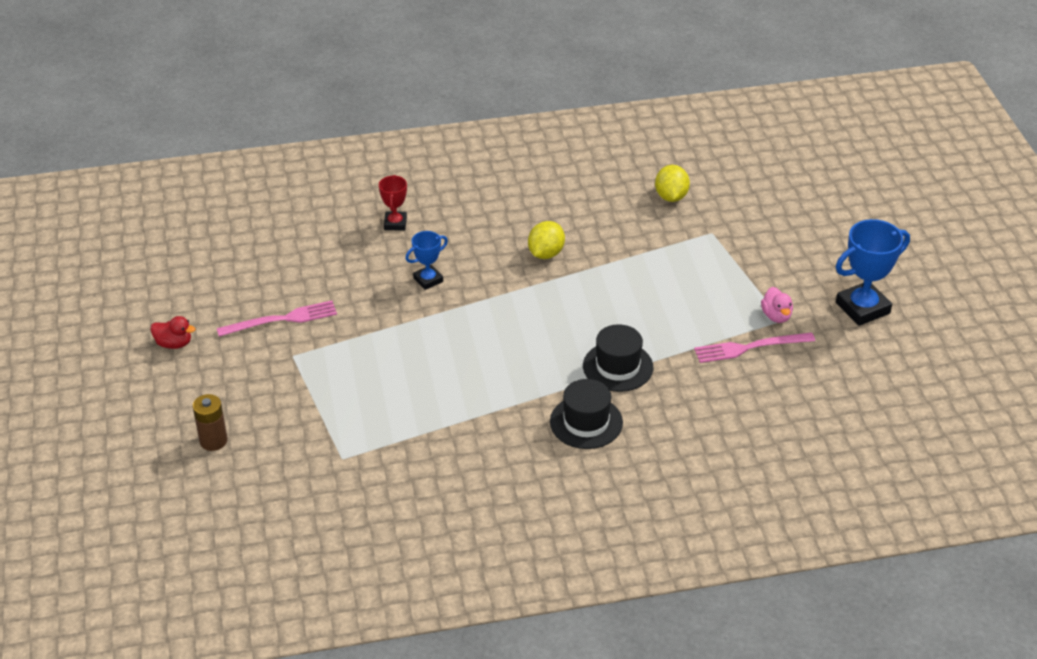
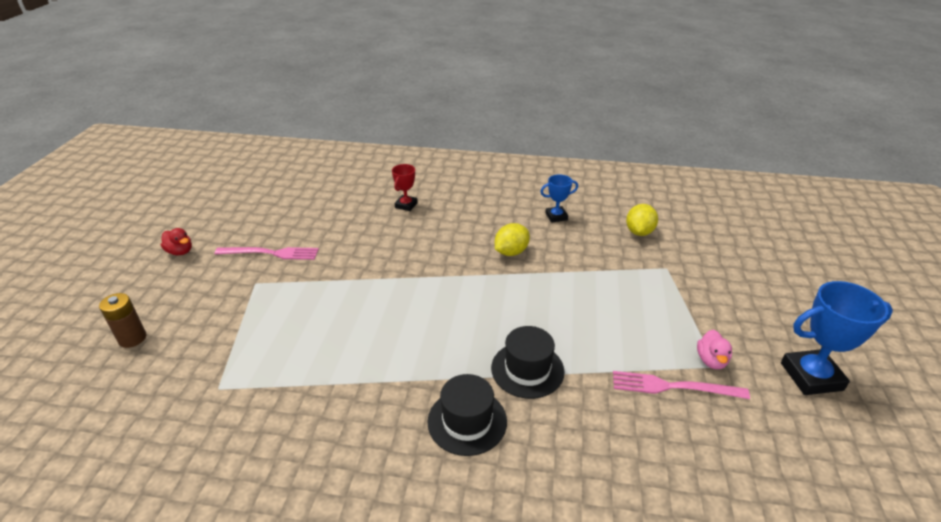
camera: 20 degrees right, 5 degrees down
blue trophy [405,231,448,290] -> blue trophy moved to [540,174,578,223]

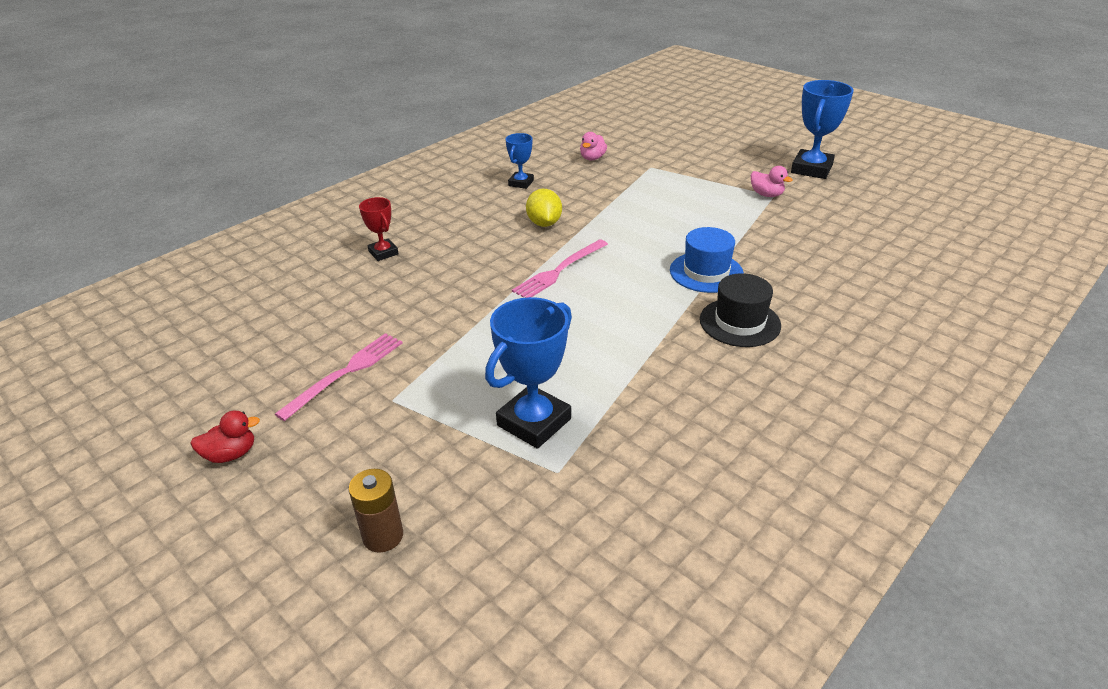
camera: 55 degrees left, 0 degrees up
black hat [491,326,565,399] -> blue hat [670,227,744,293]
pink fork [613,371,750,399] -> pink fork moved to [512,239,608,298]
yellow lemon [626,204,658,236] -> pink duck [580,132,607,160]
none -> blue trophy [485,297,572,449]

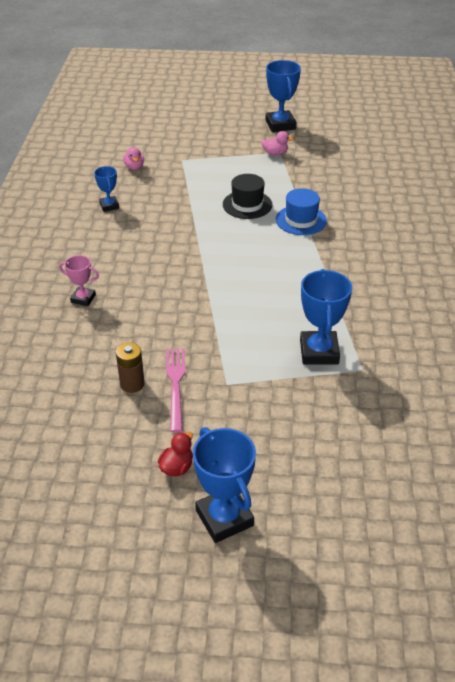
camera: 40 degrees left, 5 degrees up
brown battery [348,469,403,553] -> brown battery moved to [116,342,145,393]
red trophy [359,197,399,261] -> pink trophy [59,255,99,306]
pink fork [512,239,608,298] -> none
yellow lemon [526,189,562,227] -> none
black hat [700,273,781,347] -> black hat moved to [223,174,272,219]
none -> blue trophy [193,427,256,543]

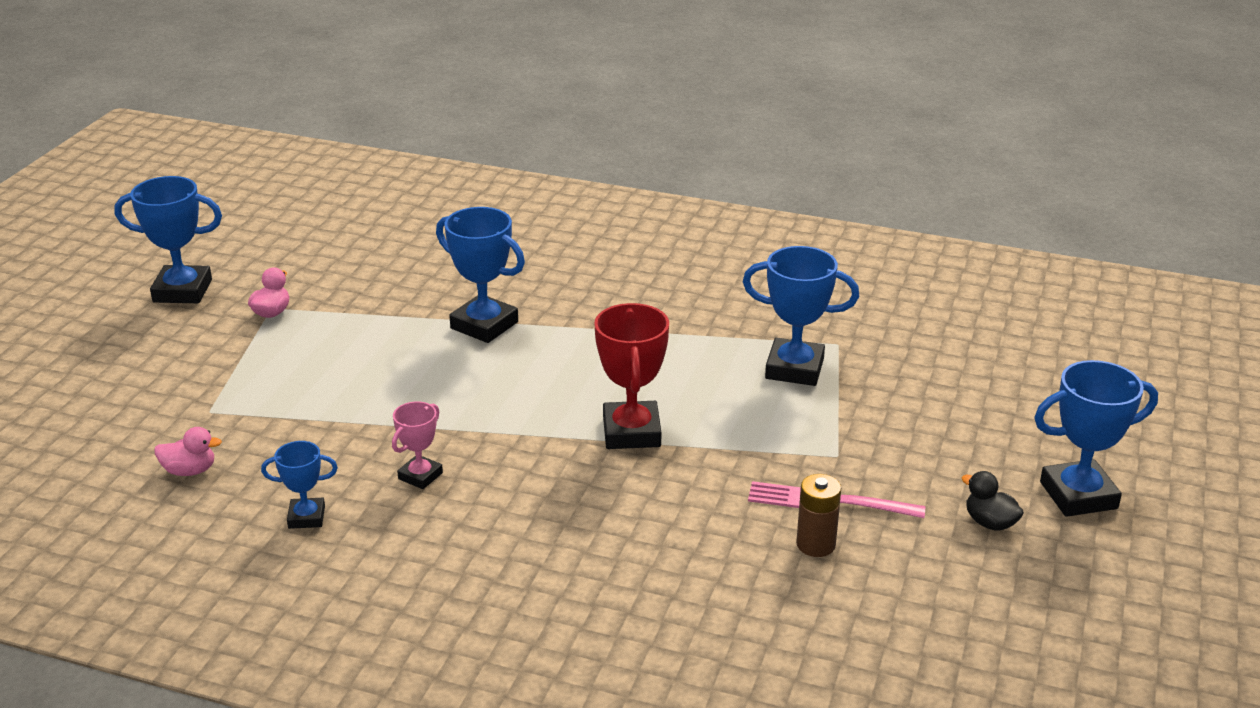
camera: 75 degrees left, 10 degrees down
pink trophy [59,255,99,306] -> pink trophy moved to [392,402,443,489]
red duck [158,432,193,477] -> black duck [961,471,1024,531]
black hat [223,174,272,219] -> none
blue hat [276,188,327,235] -> blue trophy [436,207,525,343]
none -> red trophy [594,303,669,449]

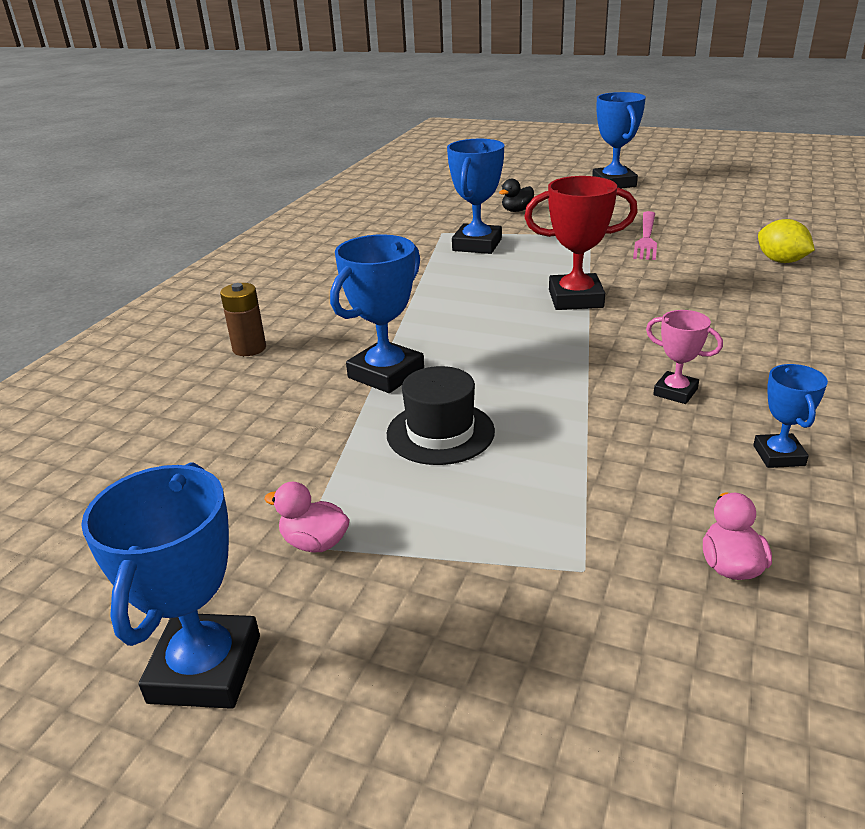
camera: 85 degrees left, 0 degrees up
brown battery [796,474,841,557] -> brown battery moved to [220,283,266,356]
black duck [961,471,1024,531] -> black duck moved to [499,179,534,212]
none -> black hat [387,366,495,465]
none -> yellow lemon [758,219,815,263]

